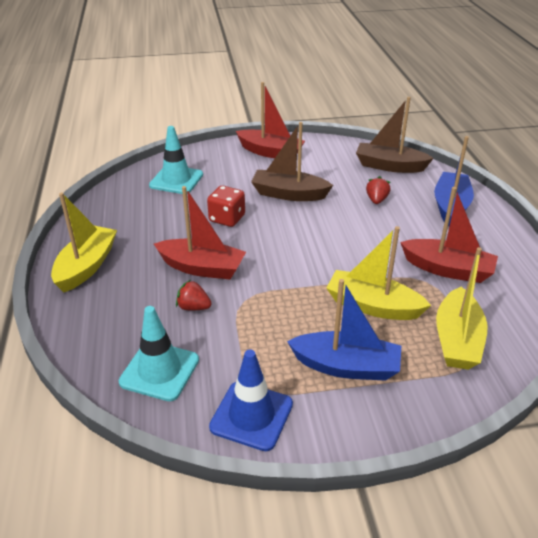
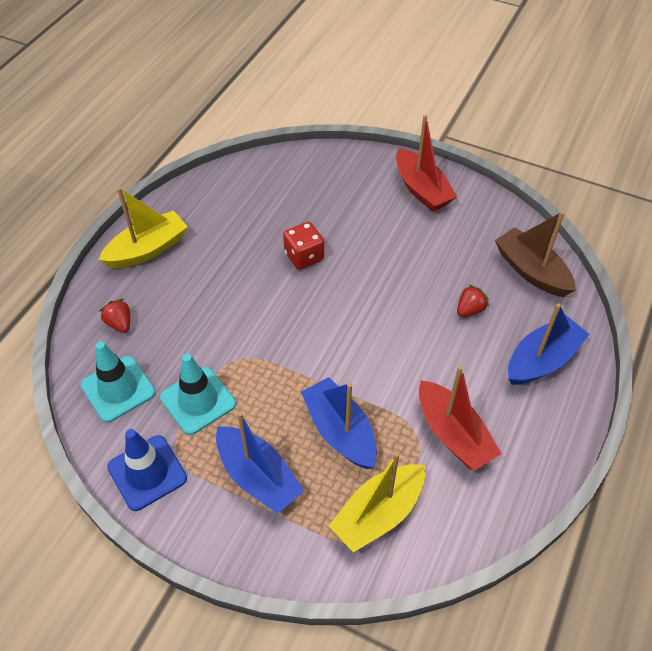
camera: 35 degrees right, 15 degrees up
turquoise traffic cone [149,126,203,194] -> turquoise traffic cone moved to [160,353,236,435]
red boat [154,186,246,279] -> none
red strawberry [176,280,212,310] -> red strawberry moved to [100,299,130,333]
brown boat [251,122,333,201] -> none
yellow boat [326,226,431,320] -> blue boat [301,377,377,469]

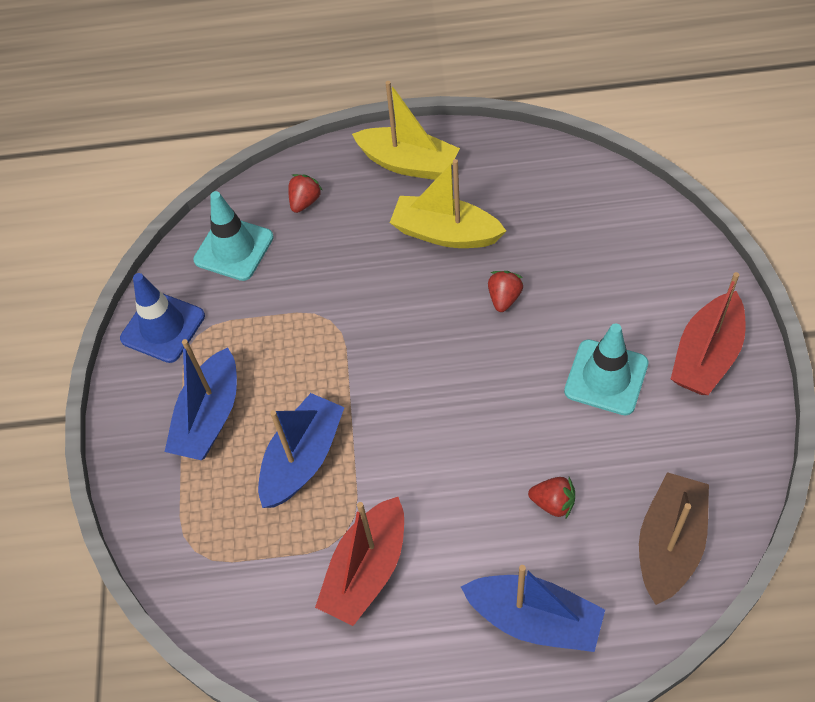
camera: 65 degrees right, 5 degrees up
turquoise traffic cone [160,353,236,435] -> turquoise traffic cone moved to [564,323,648,415]
red dice [283,222,324,270] -> red strawberry [488,271,523,312]
yellow boat [329,452,425,553] -> yellow boat moved to [390,159,506,248]

